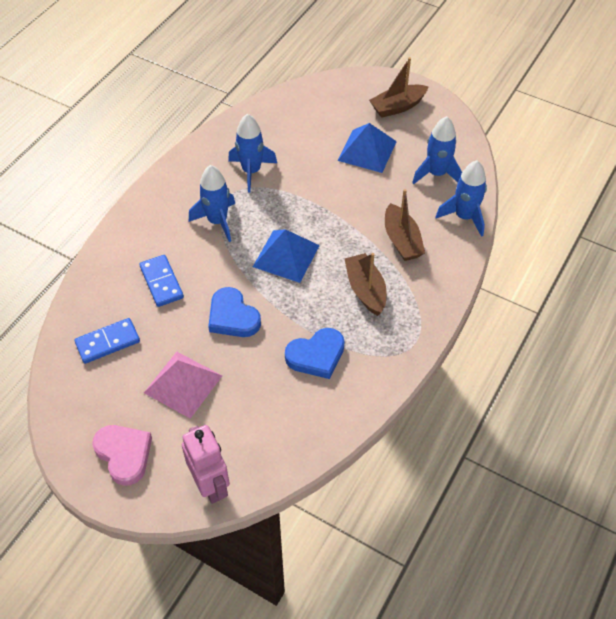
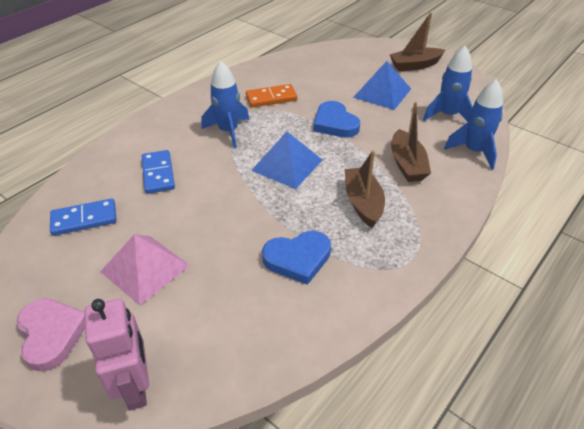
camera: 10 degrees right, 10 degrees down
blue heart [208,287,261,337] -> blue heart moved to [313,101,360,138]
blue rocket [228,114,277,192] -> orange domino [246,84,297,107]

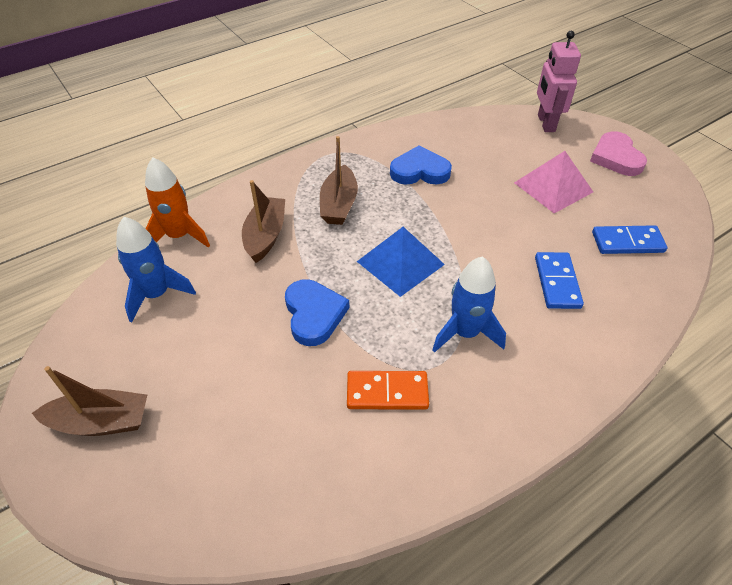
camera: 165 degrees left, 5 degrees up
blue pyramid [353,61,411,110] -> none
blue rocket [444,79,503,170] -> orange rocket [145,157,210,247]

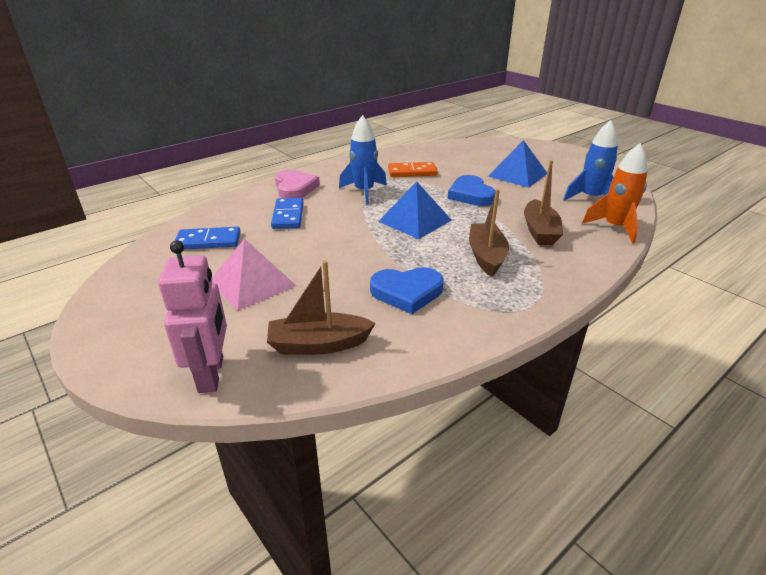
camera: 175 degrees right, 15 degrees down
brown boat [32,366,147,436] -> brown boat moved to [267,261,376,355]
pink heart [590,131,647,176] -> pink heart moved to [275,170,320,198]
none -> blue pyramid [488,140,547,188]

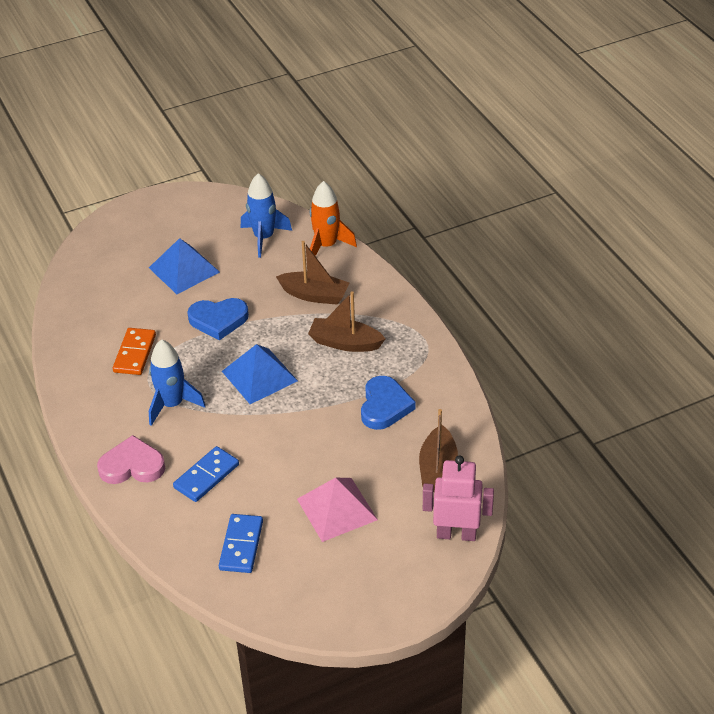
camera: 75 degrees left, 10 degrees up
blue domino [271,198,303,229] -> blue domino turned 60 degrees counterclockwise [173,446,239,502]

